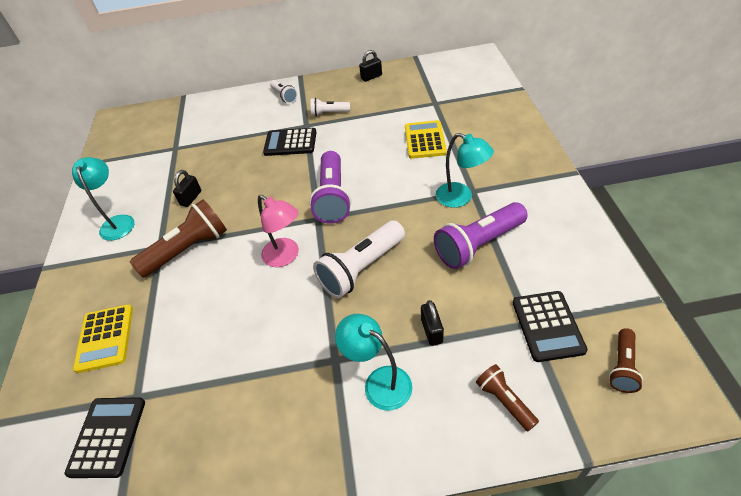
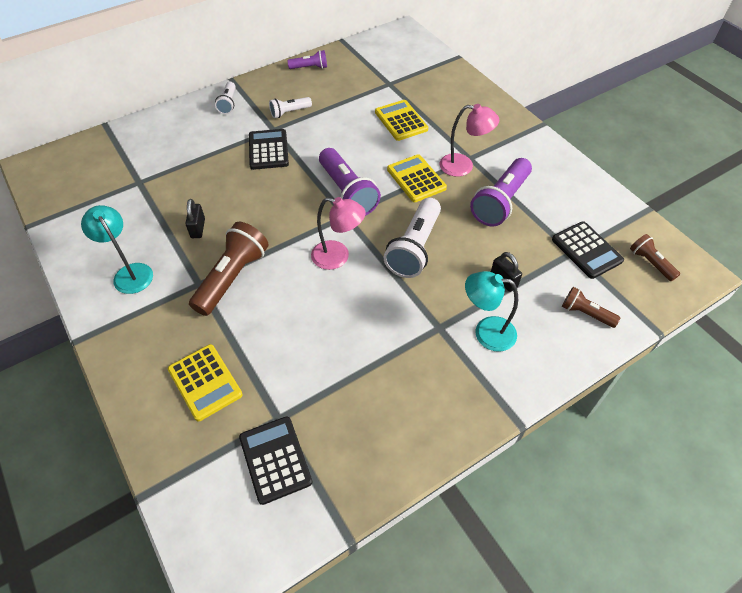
camera: 30 degrees left, 5 degrees up
black calculator [263,128,316,156] -> black calculator turned 105 degrees clockwise [249,129,289,170]
white flashlight [270,80,298,103] -> white flashlight turned 60 degrees clockwise [215,82,236,114]
black padlock [359,50,382,82] -> purple flashlight [287,50,327,69]
turquoise lamp [436,133,494,208] -> pink lamp [439,104,499,177]
brown flashlight [609,328,643,393] -> brown flashlight turned 150 degrees clockwise [630,234,680,281]
none -> yellow calculator [387,154,447,202]

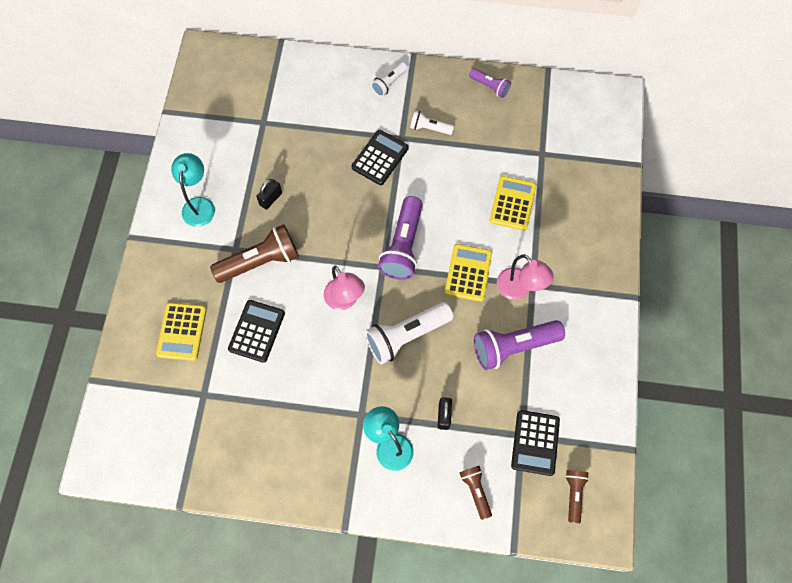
camera: 40 degrees right, 15 degrees up
black calculator [239,417,312,505] -> black calculator moved to [228,300,285,363]

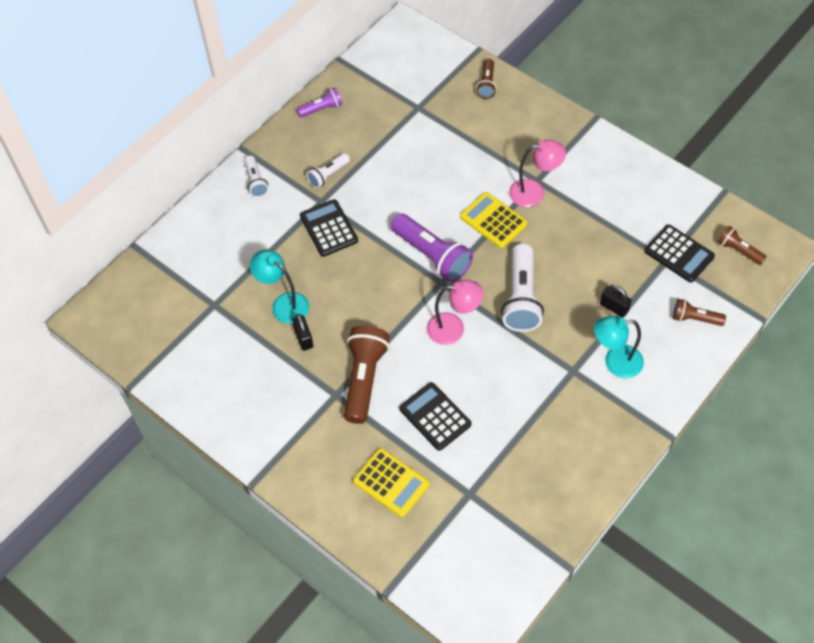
camera: 55 degrees left, 10 degrees down
turquoise lamp [171,153,215,227] -> turquoise lamp moved to [250,250,309,324]
purple flashlight [474,320,565,370] -> none
yellow calculator [490,176,537,231] -> none
none -> brown flashlight [476,59,497,99]

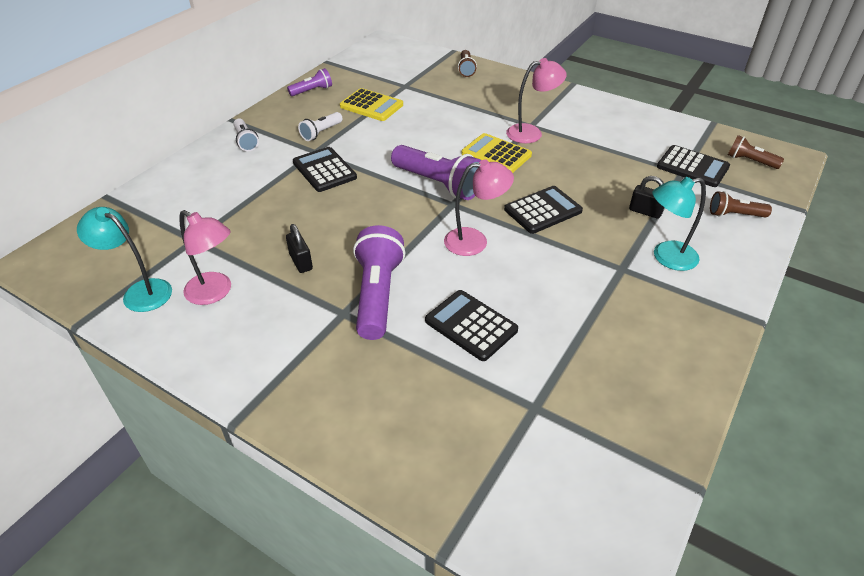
camera: 10 degrees left, 15 degrees down
turquoise lamp [250,250,309,324] -> turquoise lamp moved to [77,207,172,312]
brown flashlight [344,325,390,424] -> purple flashlight [353,225,405,340]
yellow calculator [353,448,429,517] -> yellow calculator moved to [340,88,403,121]
white flashlight [501,244,544,332] -> black calculator [504,186,583,234]
none -> pink lamp [179,210,231,305]

